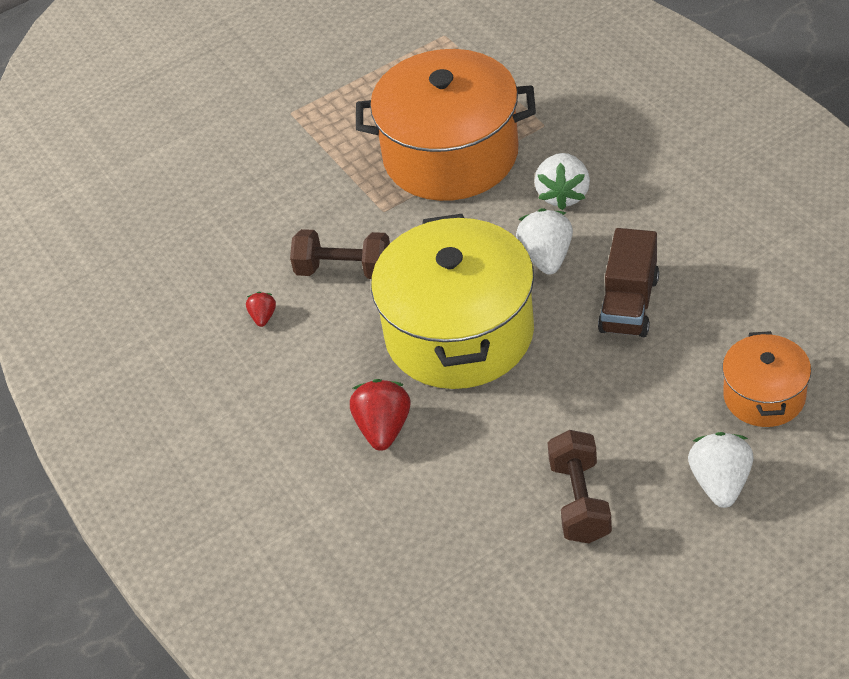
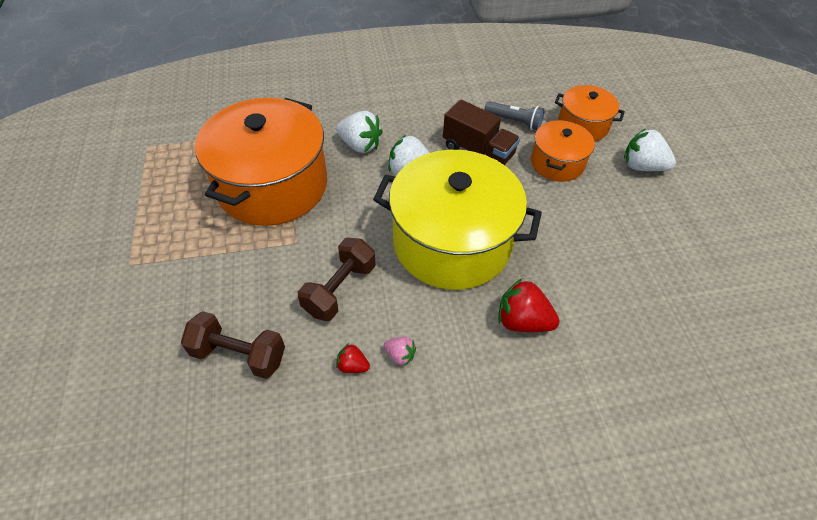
camera: 75 degrees left, 5 degrees up
brown dumbbell [547,430,612,543] -> brown dumbbell moved to [181,311,285,379]
none -> pink strawberry [384,337,416,366]
none -> grey flashlight [484,101,544,130]
none -> orange pot [531,120,595,182]

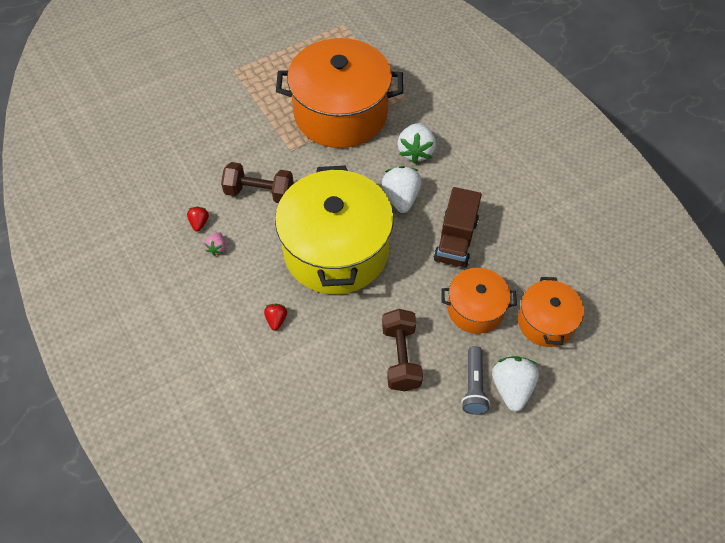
camera: 70 degrees right, 5 degrees up
brown dumbbell [181,311,285,379] -> brown dumbbell moved to [382,309,423,391]
grey flashlight [484,101,544,130] -> grey flashlight moved to [461,346,490,415]
red strawberry [498,279,560,332] -> red strawberry [264,304,287,331], size x0.53

